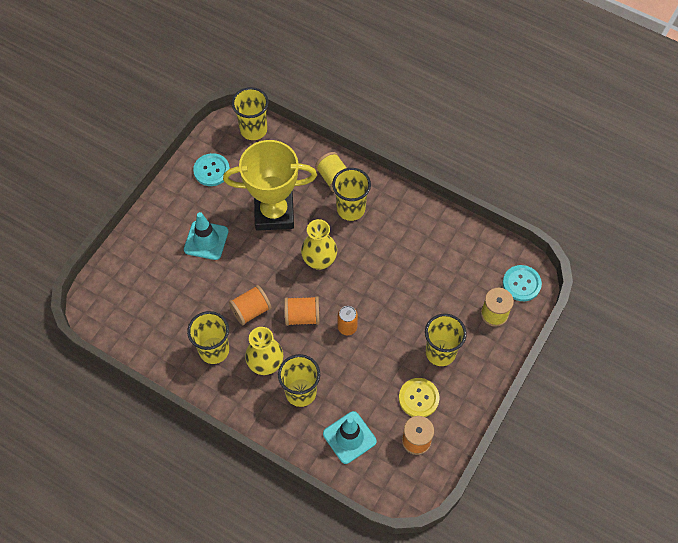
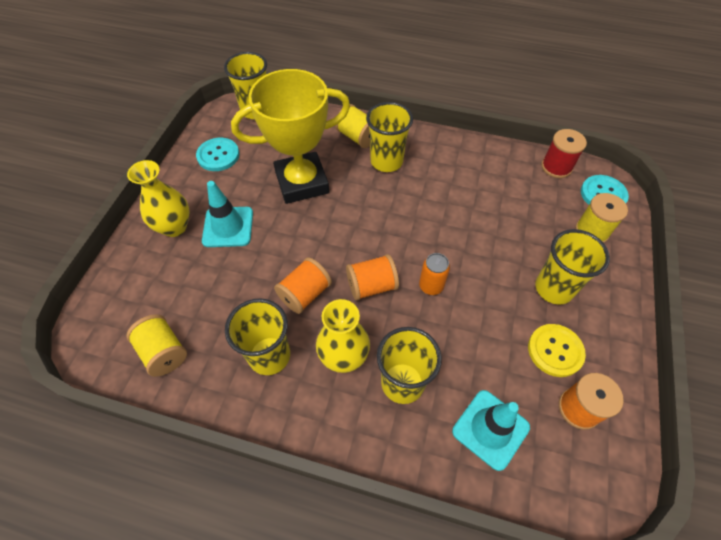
camera: 15 degrees left, 5 degrees down
yellow vase [301,219,337,270] -> yellow vase moved to [127,160,190,237]
none -> yellow spool [126,314,187,377]
none -> red spool [541,129,587,178]

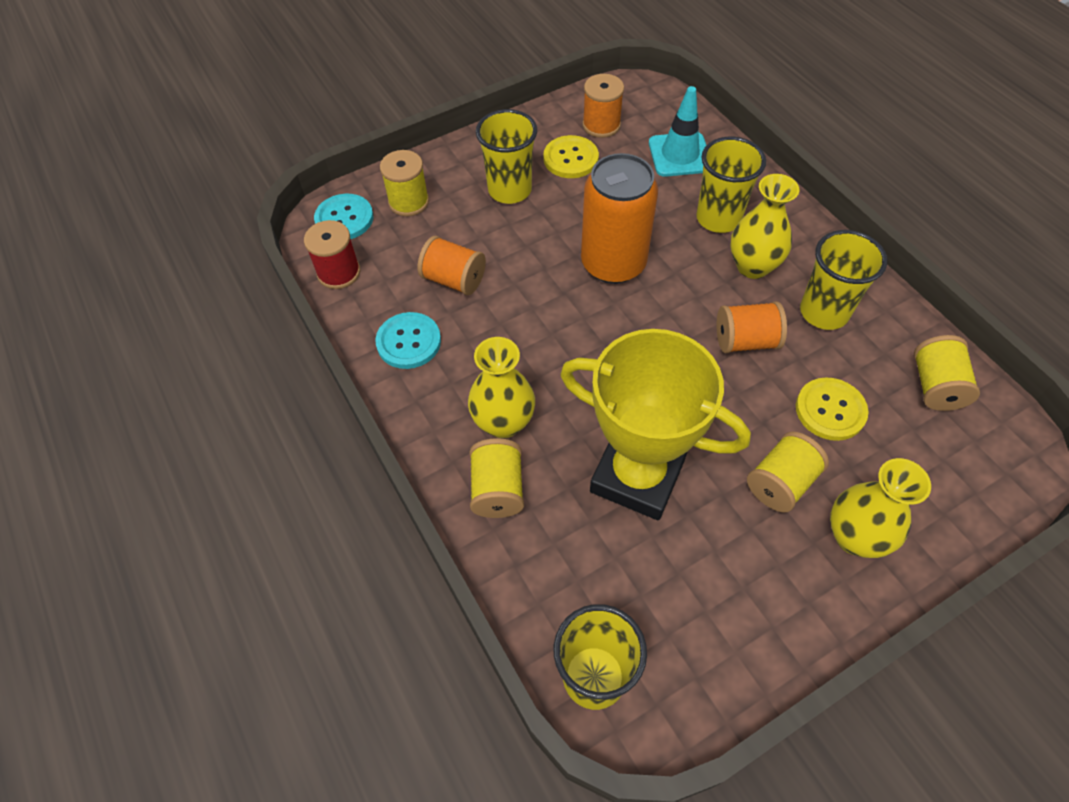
camera: 135 degrees left, 0 degrees up
turquoise button [196,138,239,171] -> turquoise button moved to [375,312,441,369]
turquoise traffic cone [202,181,253,247] -> yellow spool [747,432,829,512]
orange spool [346,254,399,300] -> orange spool moved to [418,236,486,295]
yellow cup [366,102,413,172] -> yellow vase [468,337,535,438]
orange can [419,253,450,295] -> orange can [581,153,658,284], size x2.15
none -> yellow button [796,377,868,441]

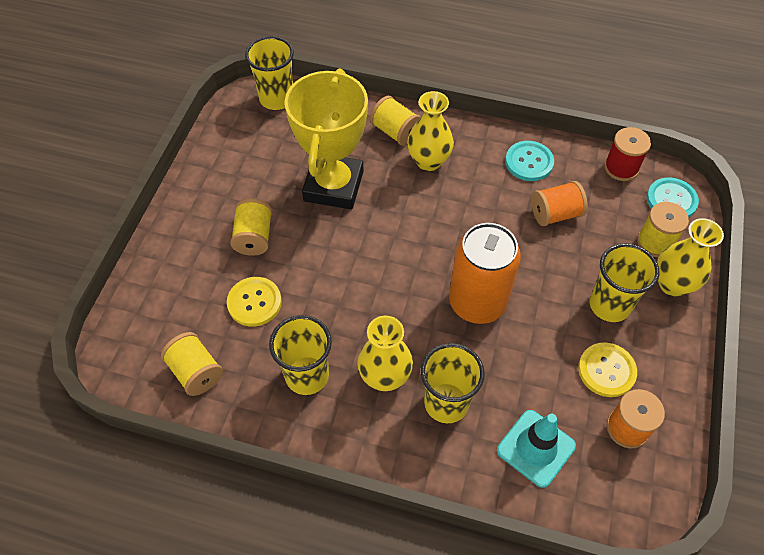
camera: 135 degrees right, 0 degrees up
yellow trophy [560,329,751,520] -> yellow trophy turned 60 degrees counterclockwise [285,68,368,209]
orange spool [717,301,787,353] -> none
yellow vase [830,458,931,558] -> yellow vase moved to [657,218,724,296]

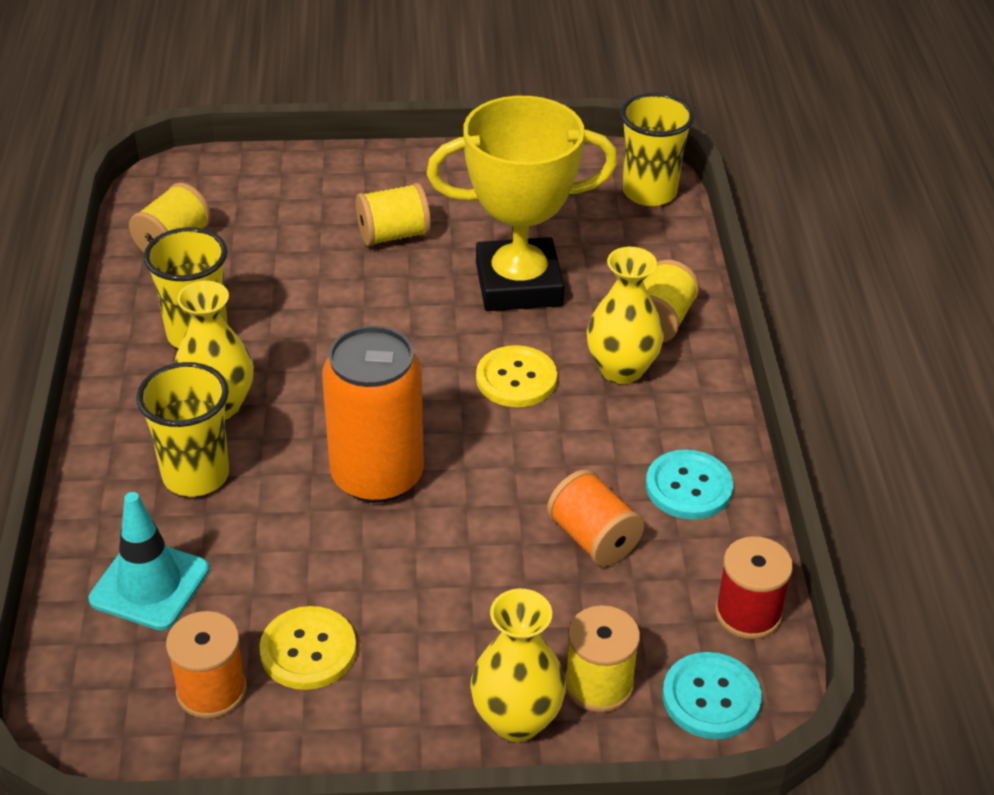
camera: 70 degrees right, 15 degrees down
yellow button [227,277,282,326] -> yellow button moved to [476,345,557,407]
yellow cup [590,243,659,322] -> none

